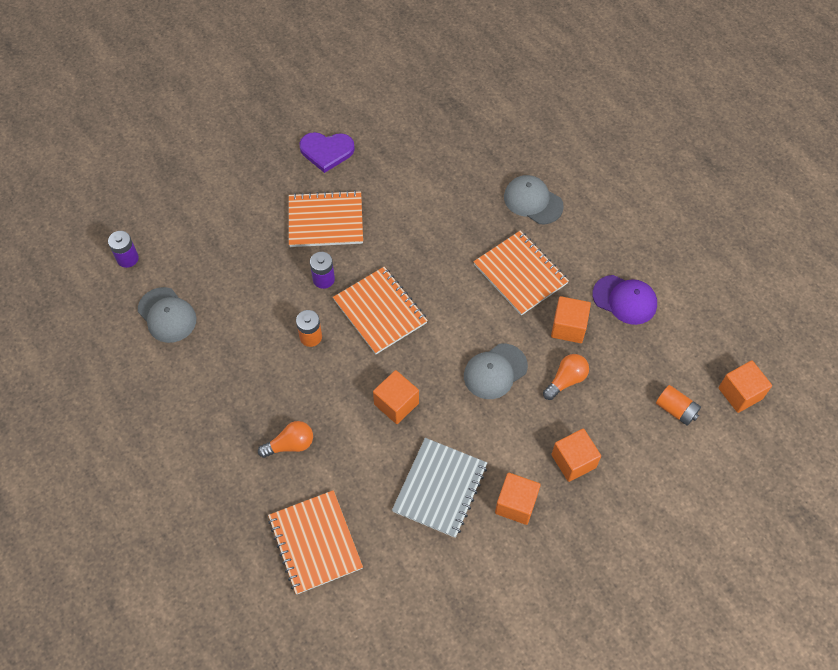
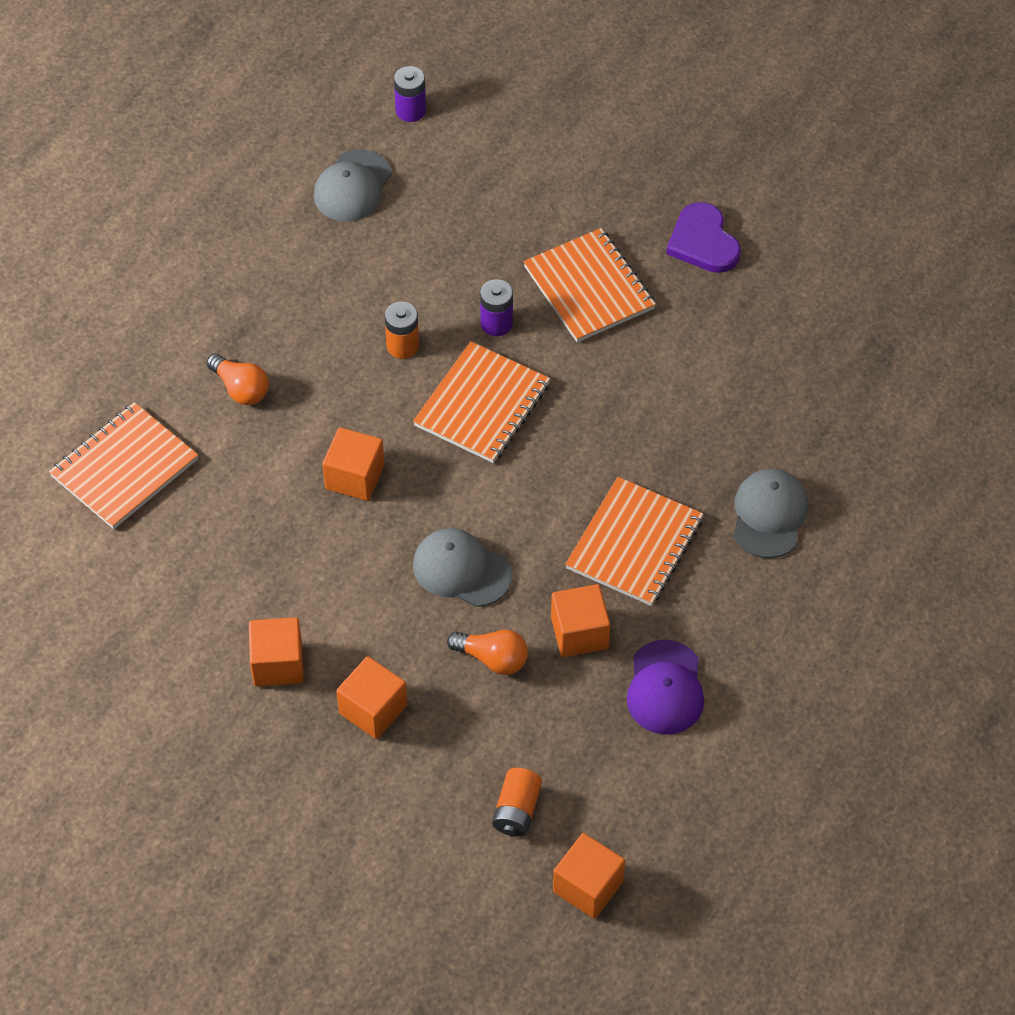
camera: 65 degrees right, 5 degrees down
grey notebook [392,438,487,538] -> none

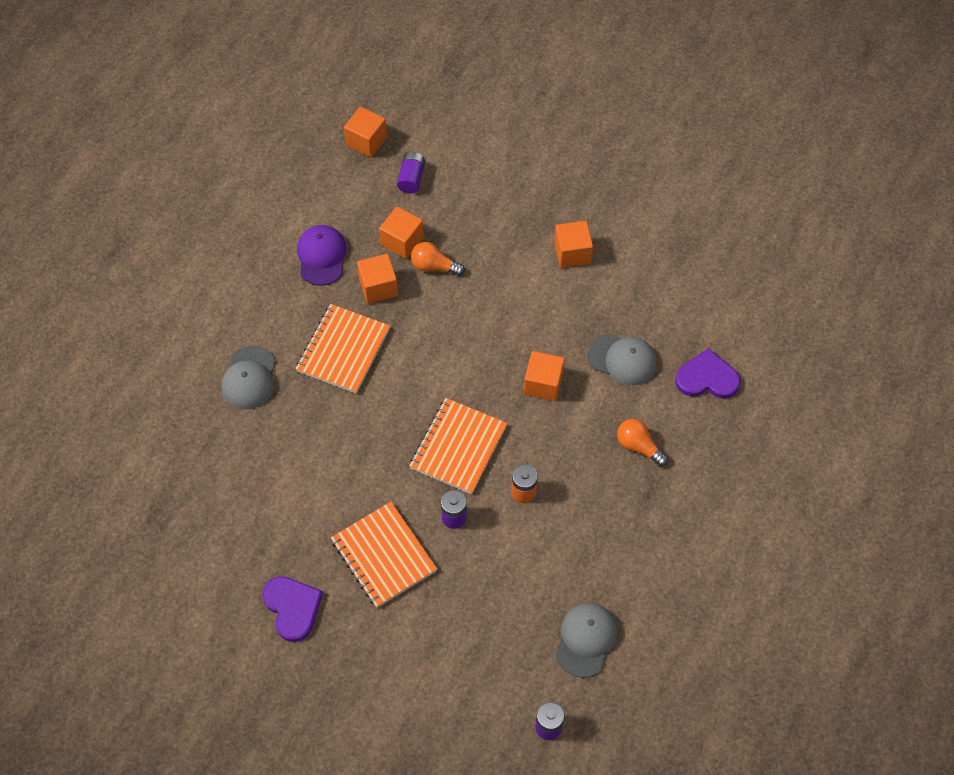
camera: 175 degrees right, 5 degrees up
orange notebook [49,402,198,529] -> purple heart [675,348,741,399]
orange cube [336,656,407,739] -> orange cube moved to [379,206,424,259]
grey cap [413,528,512,607] -> grey cap moved to [587,333,657,385]
orange battery [492,768,542,837] -> purple battery [397,152,425,194]

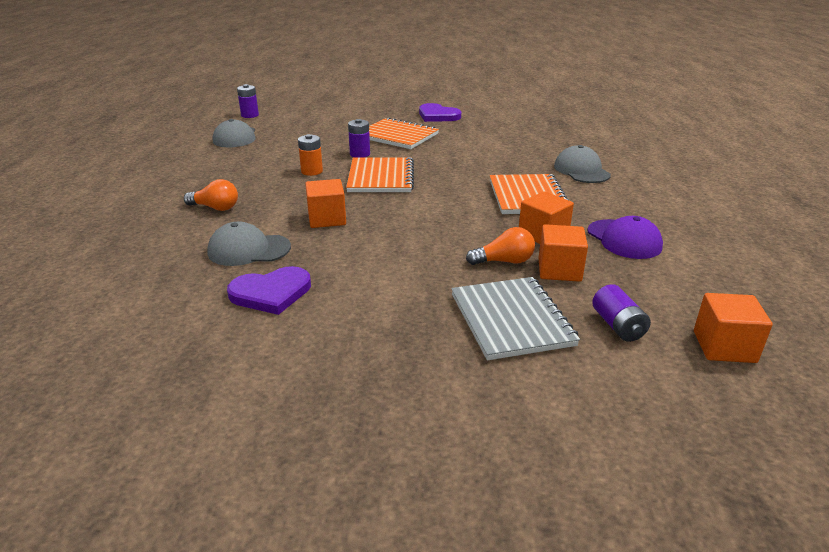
camera: 155 degrees right, 30 degrees down
orange cube [554,221,593,268] -> none
purple heart [675,348,741,399] -> purple heart moved to [227,266,311,315]
none -> grey notebook [451,277,580,360]

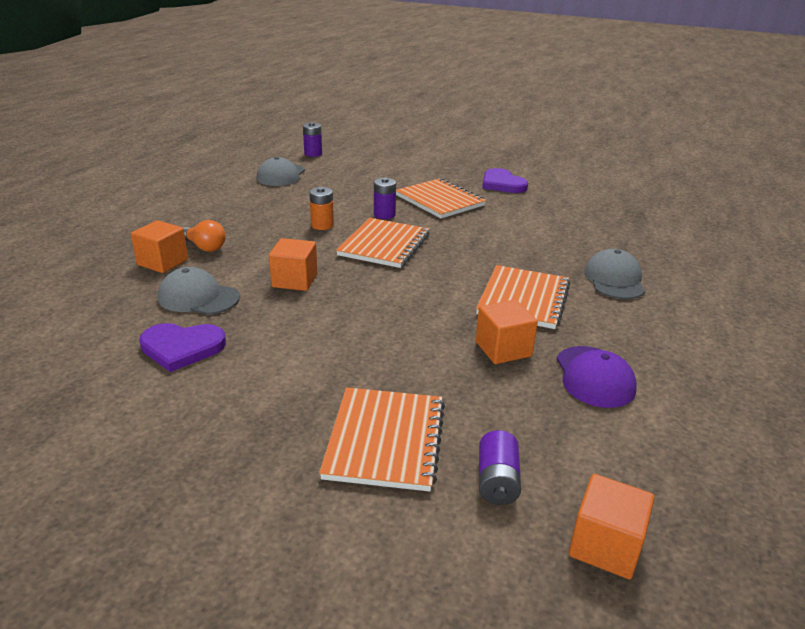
camera: 20 degrees right, 0 degrees up
grey notebook [451,277,580,360] -> orange notebook [319,387,445,491]
orange light bulb [466,227,535,265] -> none
orange cube [539,224,588,282] -> orange cube moved to [131,220,188,273]

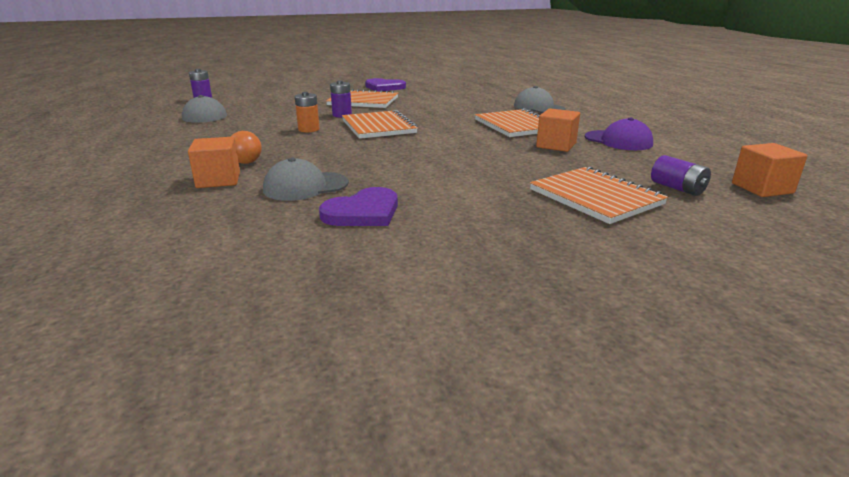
camera: 40 degrees left, 5 degrees down
orange cube [269,238,317,291] -> none

